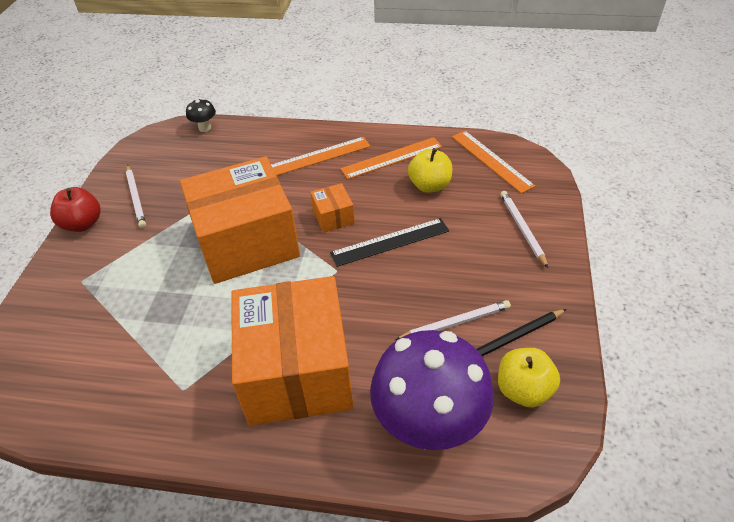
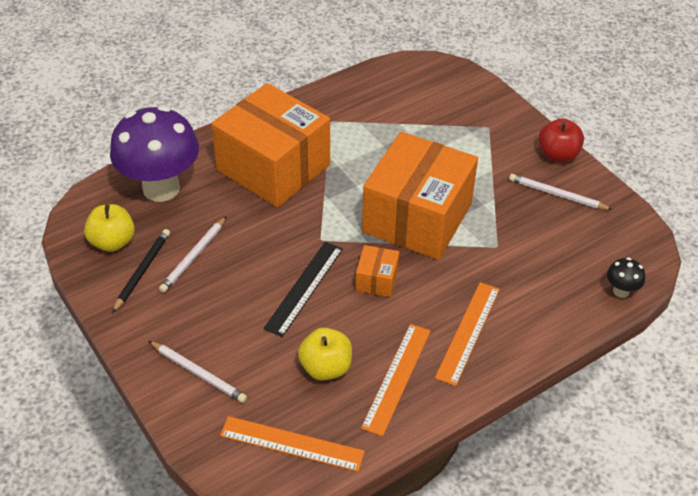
camera: 135 degrees right, 0 degrees up
orange box [310,183,355,233] -> orange box turned 75 degrees clockwise [356,245,399,297]

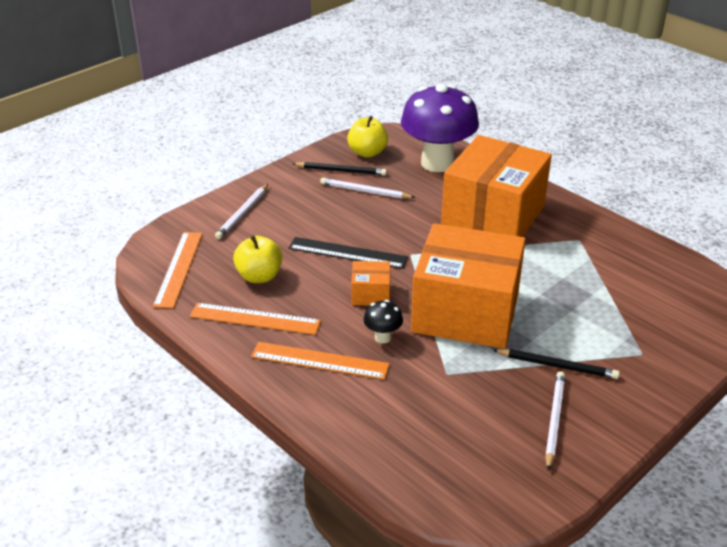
camera: 80 degrees right, 10 degrees down
red apple [538,118,584,162] -> none
black mushroom [607,257,645,298] -> black mushroom moved to [364,300,403,343]
none -> black pencil [493,349,620,379]

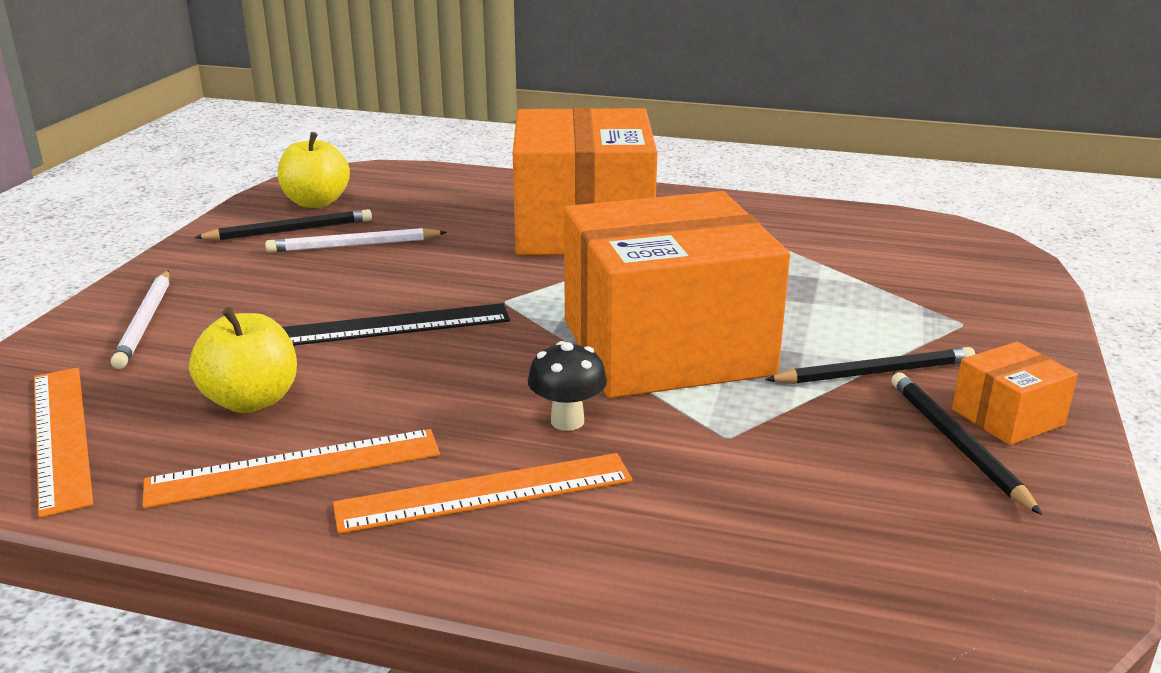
camera: 30 degrees left, 10 degrees down
orange box [351,261,390,306] -> orange box moved to [952,342,1078,445]
purple mushroom [401,84,479,172] -> none
white pencil [545,371,565,471] -> black pencil [891,372,1042,515]

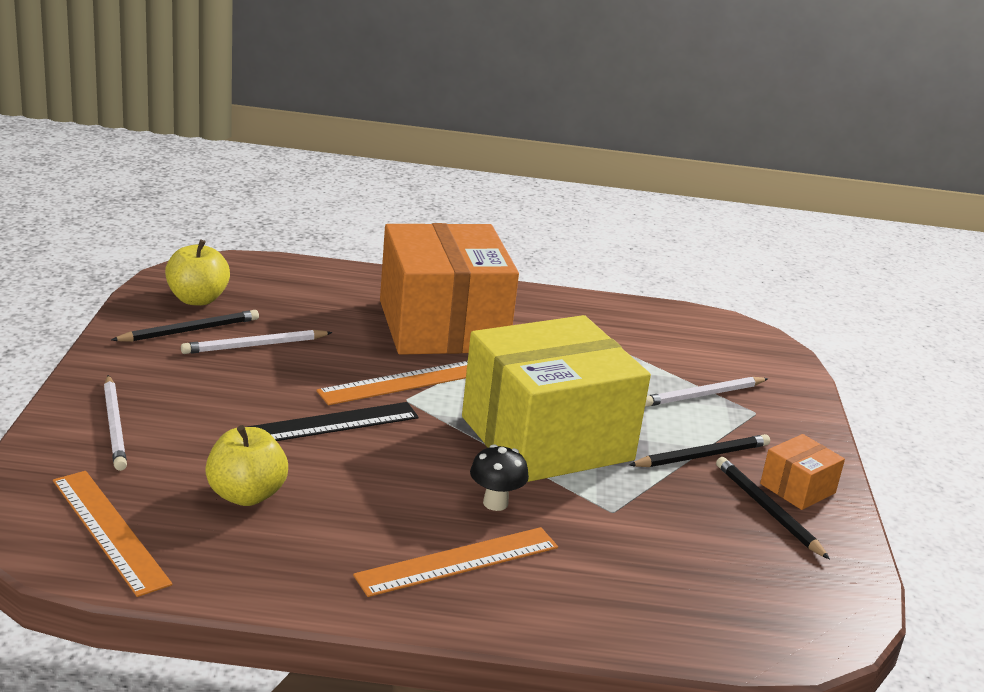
camera: 15 degrees left, 0 degrees up
orange ruler [143,429,440,508] -> orange ruler moved to [316,361,468,405]
orange box [564,191,790,398] -> yellow box [462,315,651,482]
none -> white pencil [645,377,768,407]

